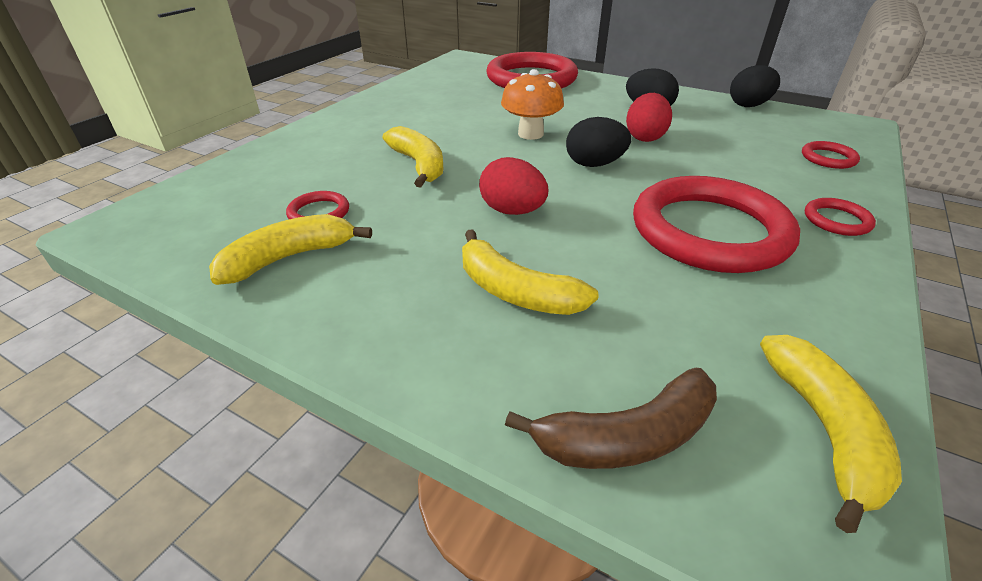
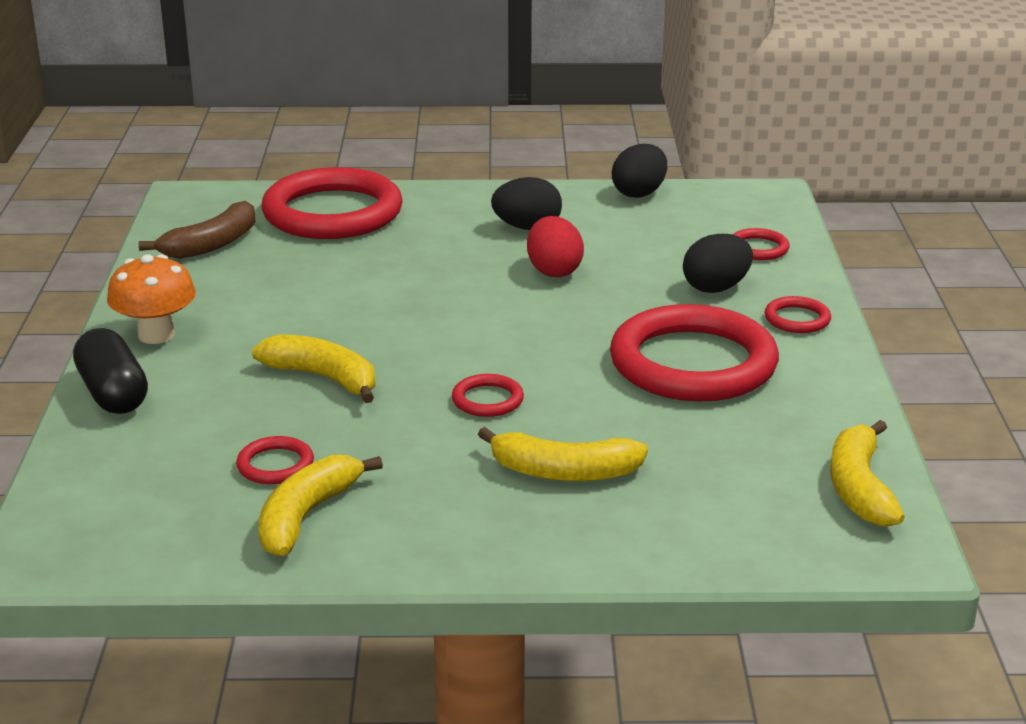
camera: 30 degrees left, 10 degrees down
red egg [479,157,548,215] -> red ring [452,374,524,417]
orange mushroom [501,69,564,140] -> orange mushroom moved to [107,254,196,344]
brown banana [505,368,717,469] -> brown banana moved to [139,201,256,259]
black egg [566,117,631,167] -> black egg moved to [683,234,753,293]
yellow banana [760,335,902,533] -> yellow banana turned 150 degrees counterclockwise [830,420,905,527]
none -> black capsule [73,328,148,414]

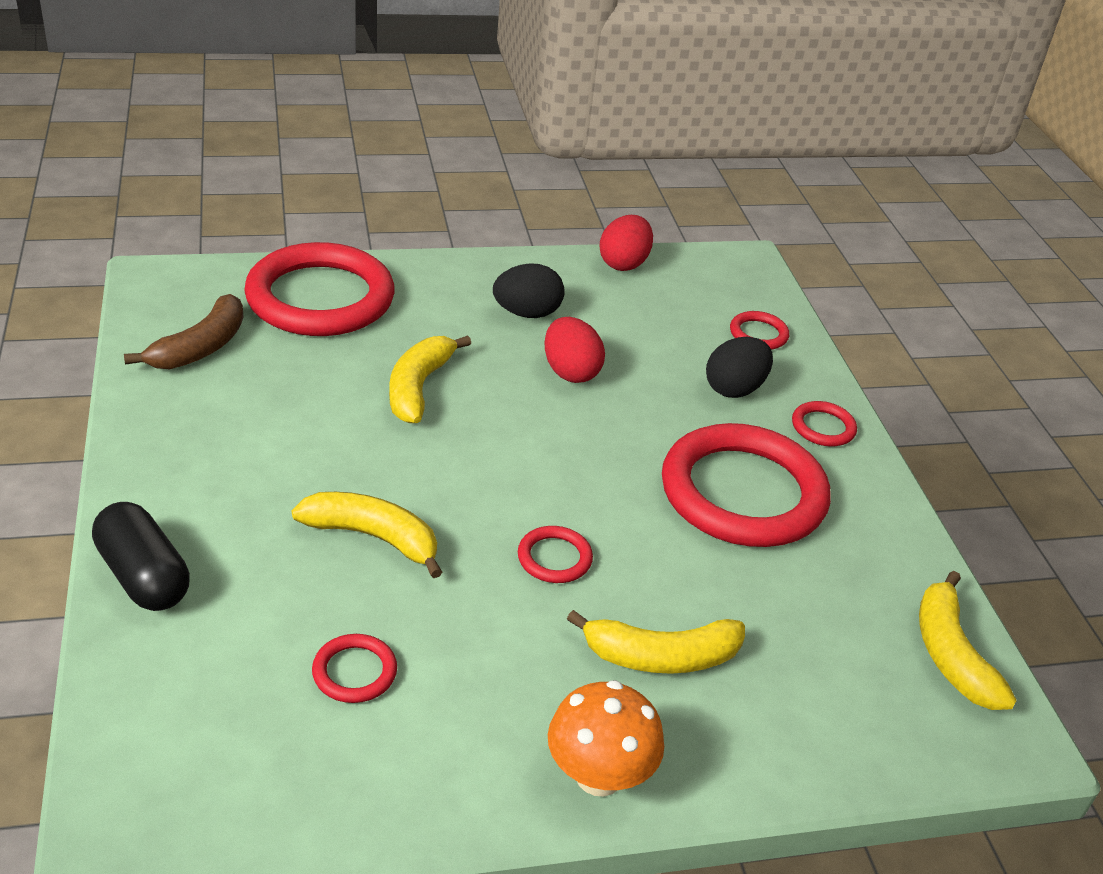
camera: 15 degrees left, 10 degrees up
orange mushroom [107,254,196,344] -> orange mushroom moved to [548,680,664,797]
yellow banana [258,455,383,556] -> yellow banana moved to [389,335,471,423]
black egg [612,144,667,198] -> red egg [599,215,653,271]

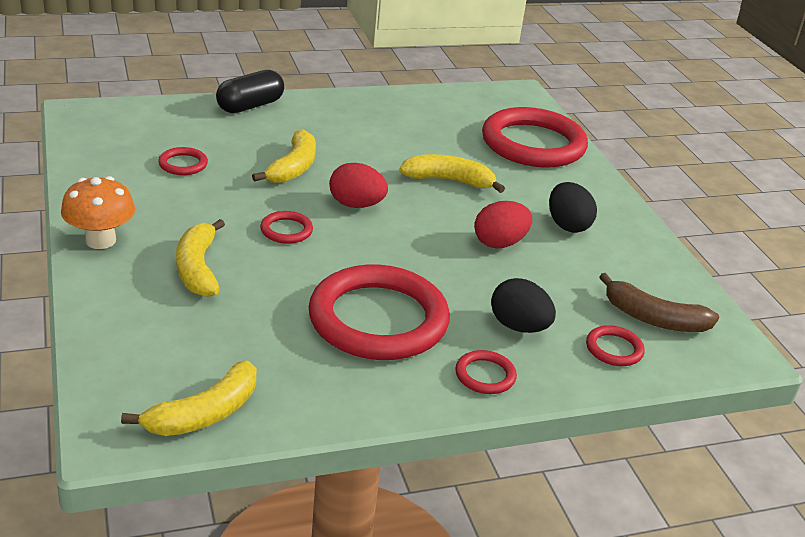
camera: 85 degrees right, 5 degrees down
brown banana [124,294,244,369] -> brown banana moved to [599,273,719,332]
red egg [599,215,653,271] -> red egg moved to [329,163,388,208]
yellow banana [919,571,1017,710] -> yellow banana turned 150 degrees clockwise [121,360,256,436]

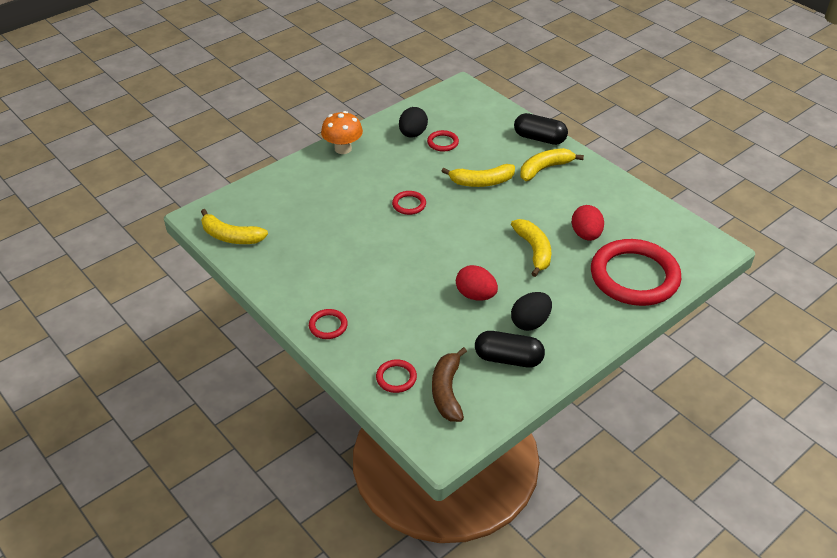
camera: 70 degrees right, 10 degrees up
yellow banana [176,219,225,297] -> yellow banana moved to [520,148,584,181]
red ring [308,264,450,360] -> none
red egg [329,163,388,208] -> red egg moved to [572,205,604,241]
black egg [491,278,556,333] -> black egg moved to [399,107,428,138]
none -> black capsule [475,331,545,368]

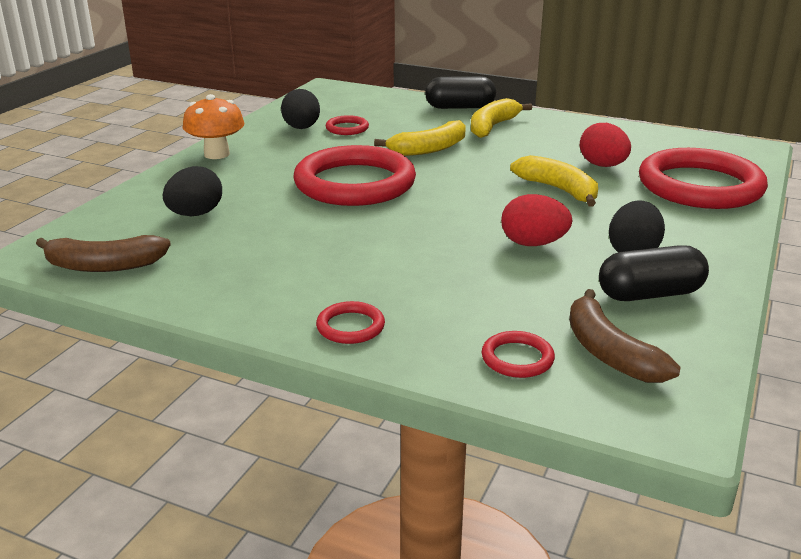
camera: 25 degrees left, 15 degrees down
yellow banana [201,209,268,244] -> brown banana [36,235,171,272]
red ring [392,191,426,215] -> red ring [293,145,416,206], size x2.42
none -> black egg [163,166,222,216]

